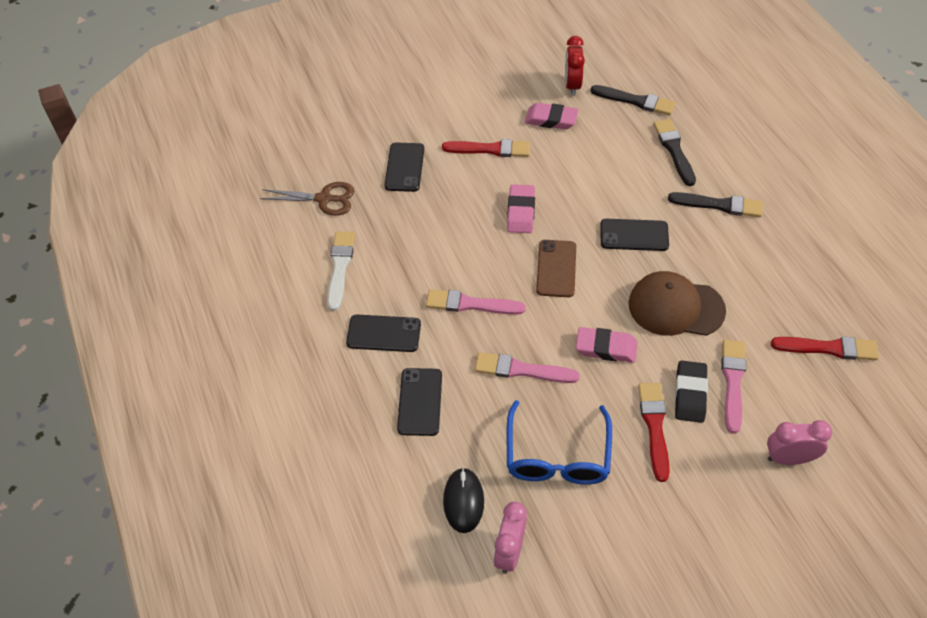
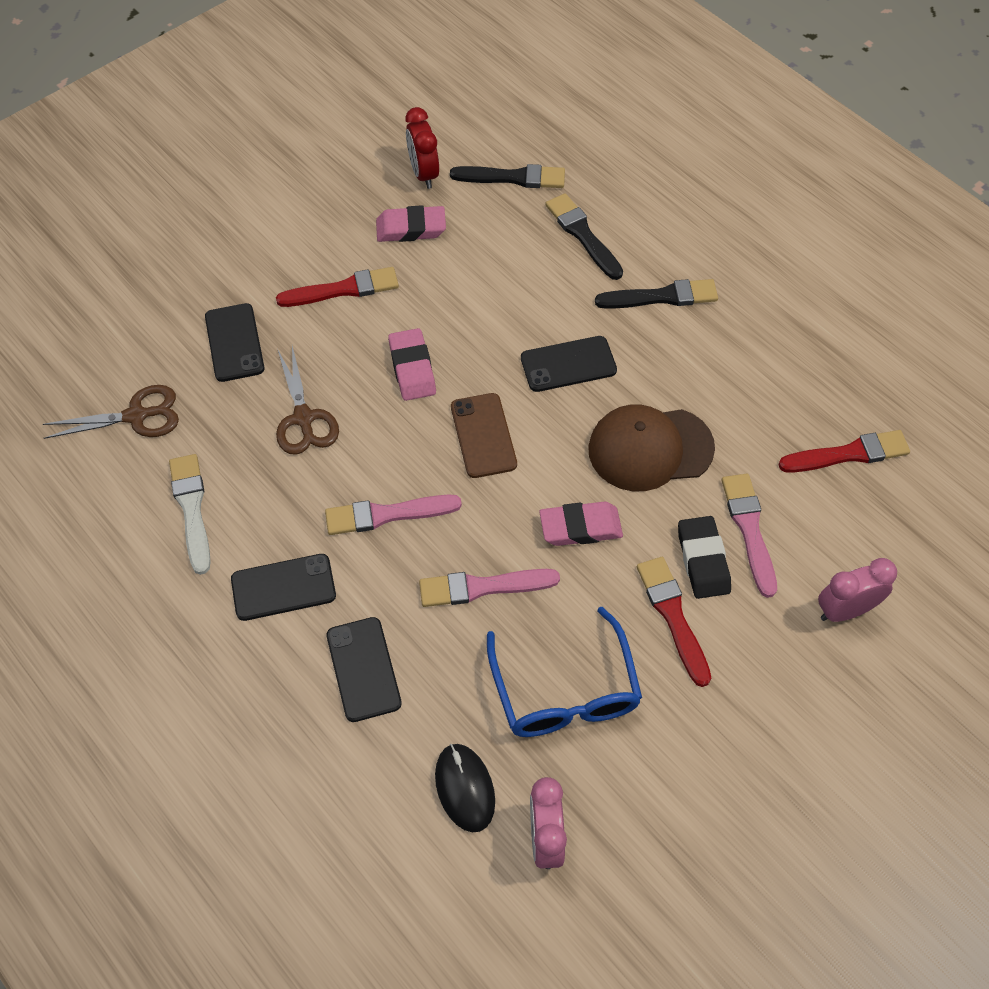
camera: 20 degrees left, 5 degrees up
none -> brown scissors [276,346,339,455]

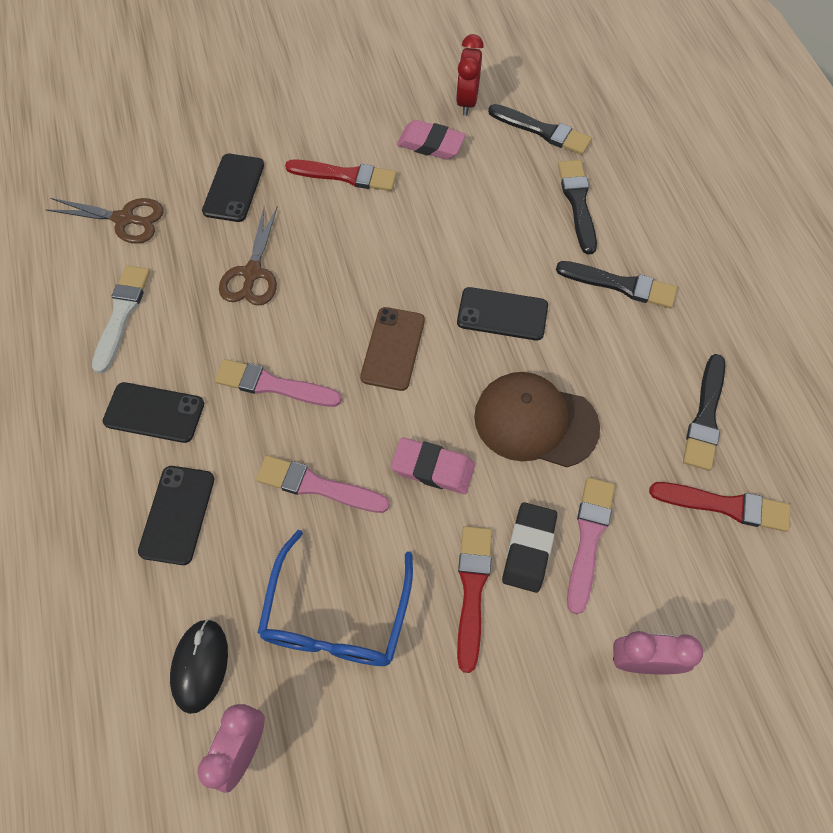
camera: 25 degrees right, 5 degrees up
pink eraser [388,328,436,401] -> none
none -> black brush [683,354,725,471]

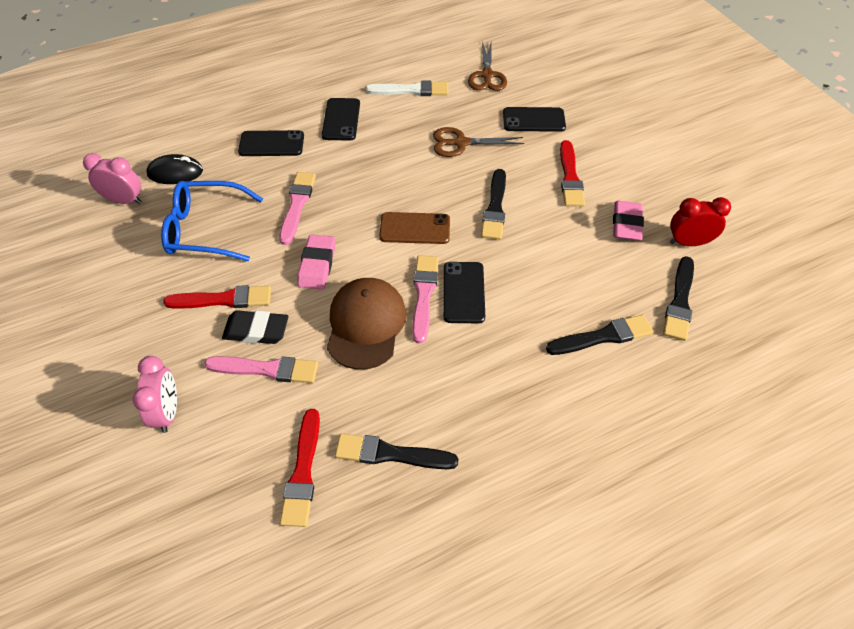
camera: 80 degrees right, 10 degrees down
pink brush [215,359,342,407] -> pink brush moved to [412,255,439,344]
black brush [556,261,677,308] -> black brush moved to [481,169,506,240]

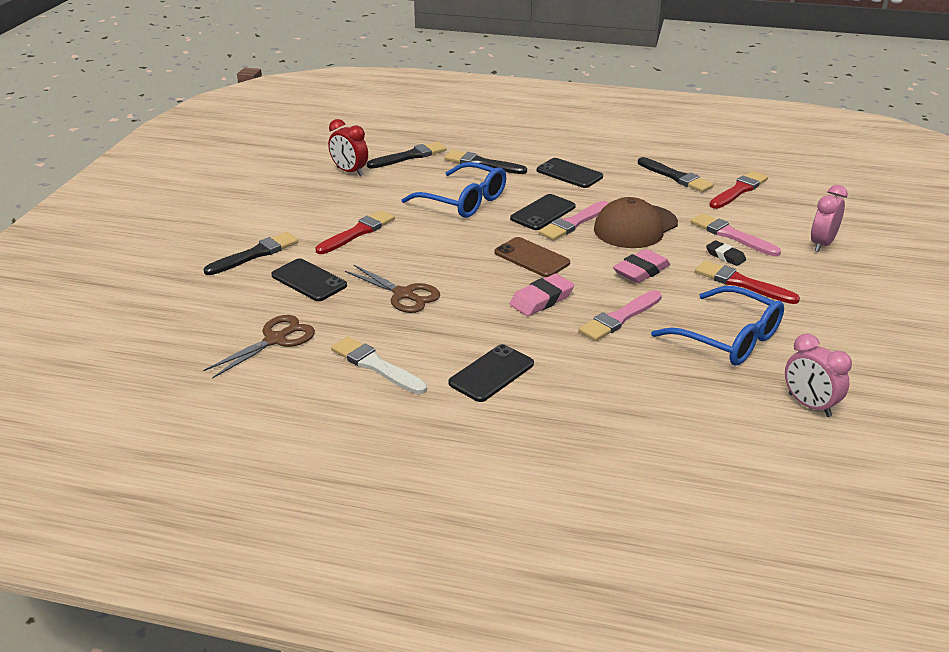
camera: 140 degrees left, 20 degrees down
black mouse [146,154,203,184] -> none
black eraser [222,310,289,344] -> black eraser [706,240,746,266], size x0.64
black phone [238,130,304,156] -> black phone moved to [537,158,603,188]
black brush [481,169,506,240] -> black brush moved to [204,232,298,275]
pink eraser [613,201,644,241] -> pink eraser moved to [510,274,574,316]
none -> blue glasses [402,162,506,218]

